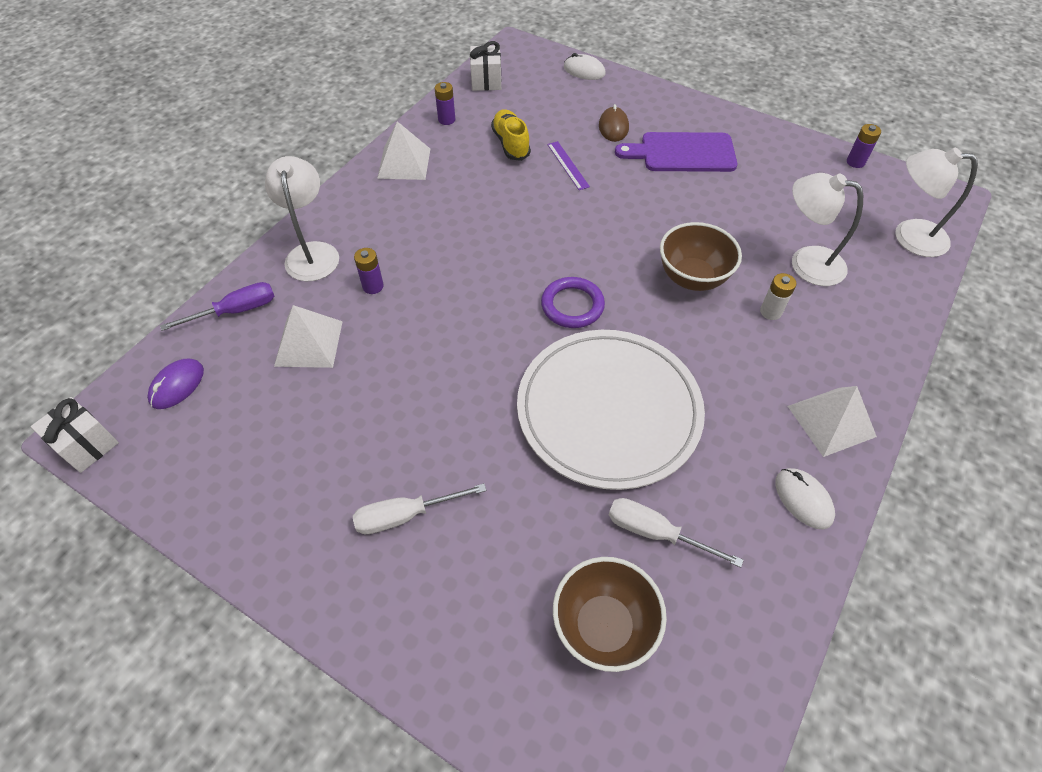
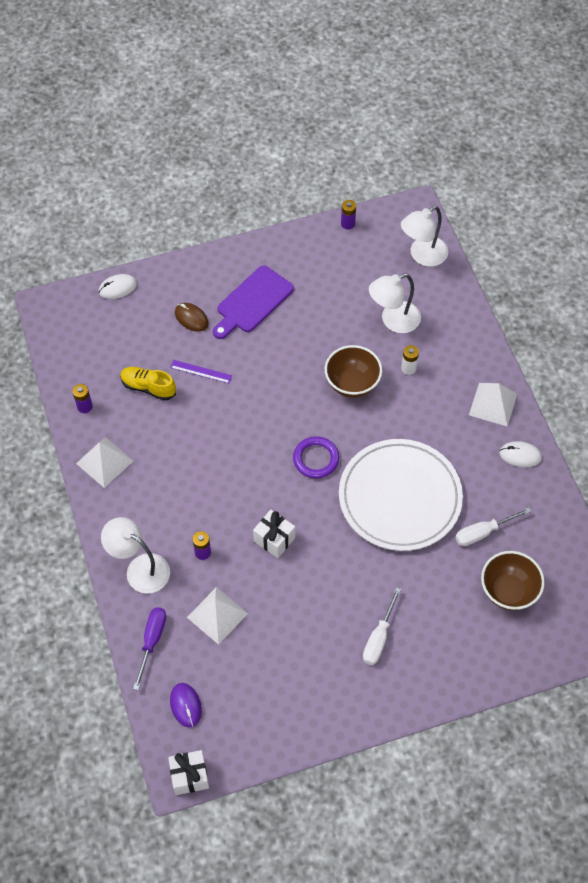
camera: 50 degrees left, 5 degrees up
white gift [470,41,501,91] -> white gift moved to [253,510,295,558]

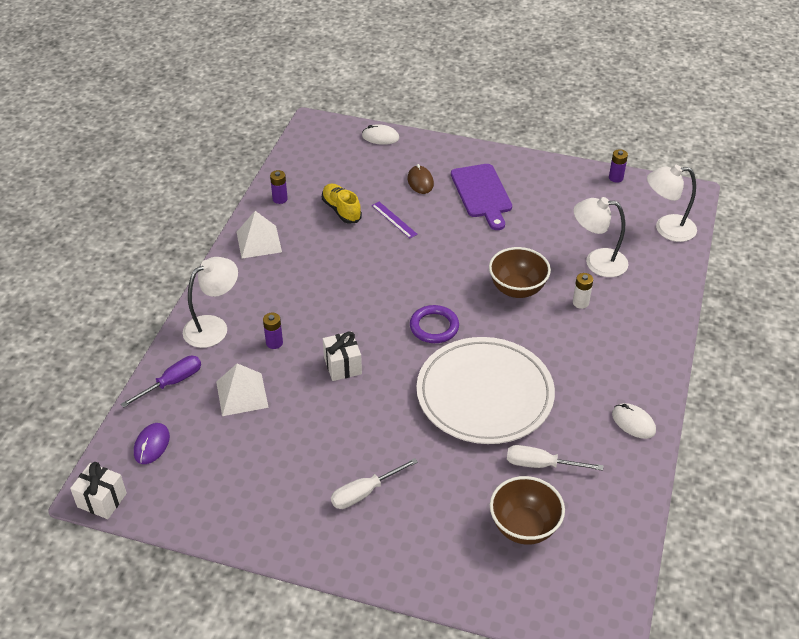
camera: 35 degrees right, 15 degrees down
white lamp [101,517,170,594] -> white lamp turned 75 degrees clockwise [183,257,238,348]
purple cutting board [213,265,294,339] -> purple cutting board turned 90 degrees counterclockwise [451,164,512,230]
white pyramid [469,383,517,427] -> none

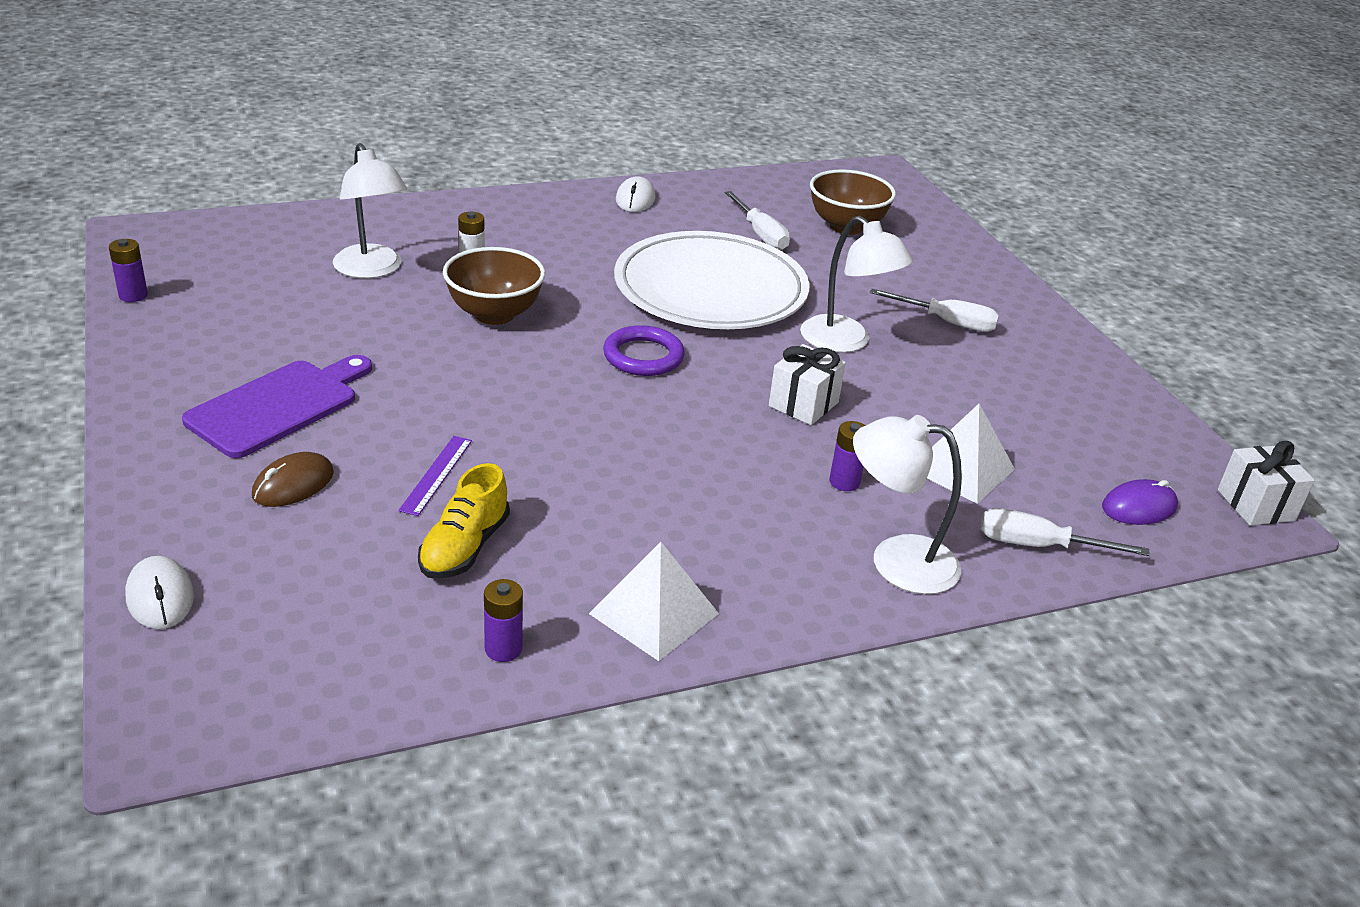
camera: 130 degrees left, 10 degrees down
purple screwdriver [121,356,201,408] -> white screwdriver [980,508,1150,556]
white lamp [647,165,697,242] -> white lamp moved to [800,216,913,353]

